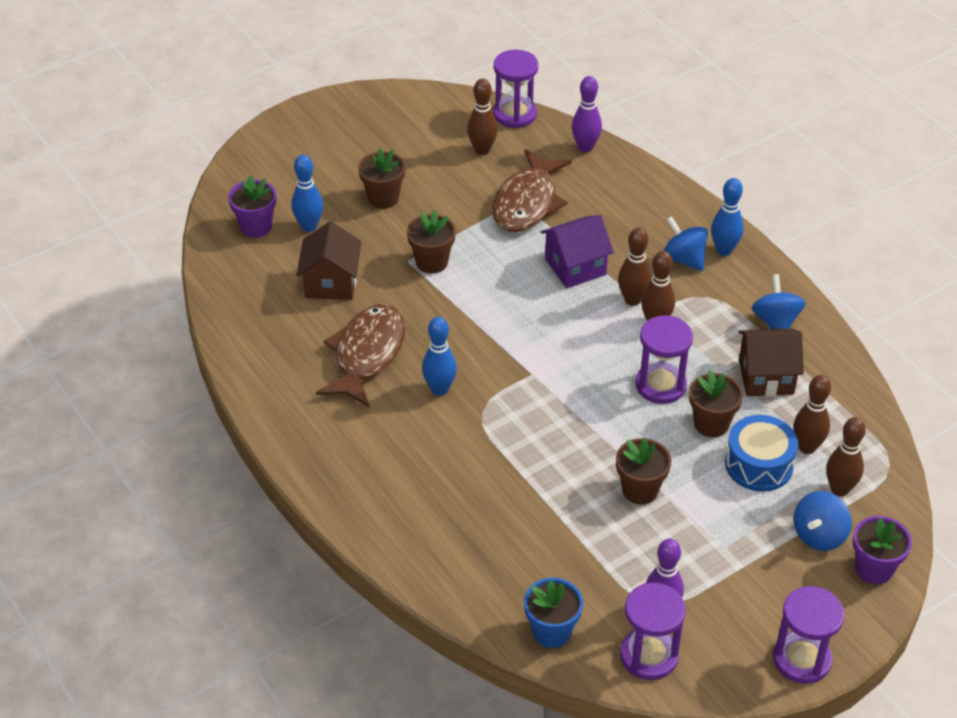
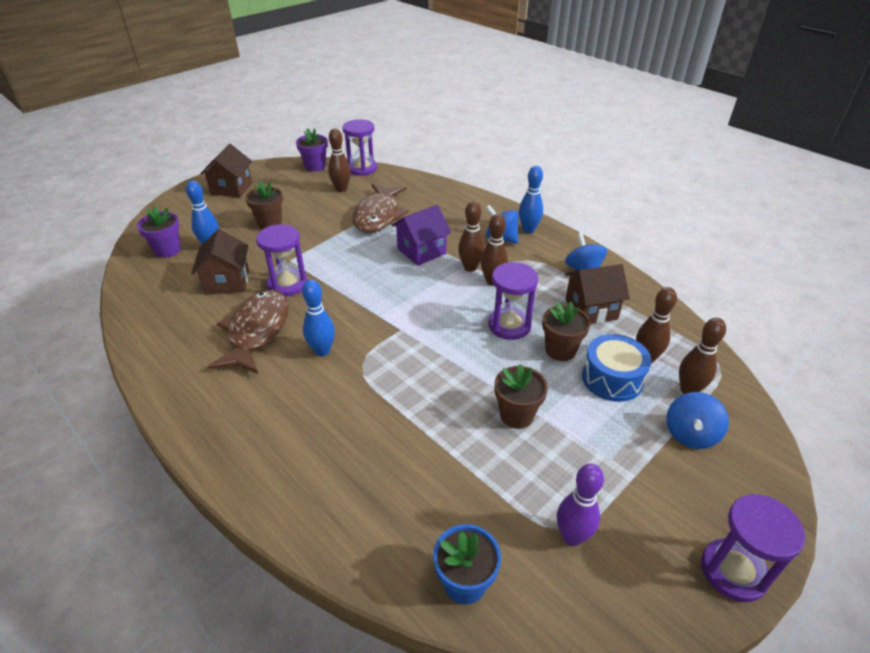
camera: 10 degrees left, 5 degrees down
brown flower pot [407,210,456,273] -> none
purple bowling pin [572,76,602,153] -> none
purple hourglass [620,583,686,680] -> purple hourglass moved to [256,224,307,296]
purple flower pot [853,516,912,584] -> purple flower pot moved to [296,128,328,172]
none -> brown house [200,144,252,197]

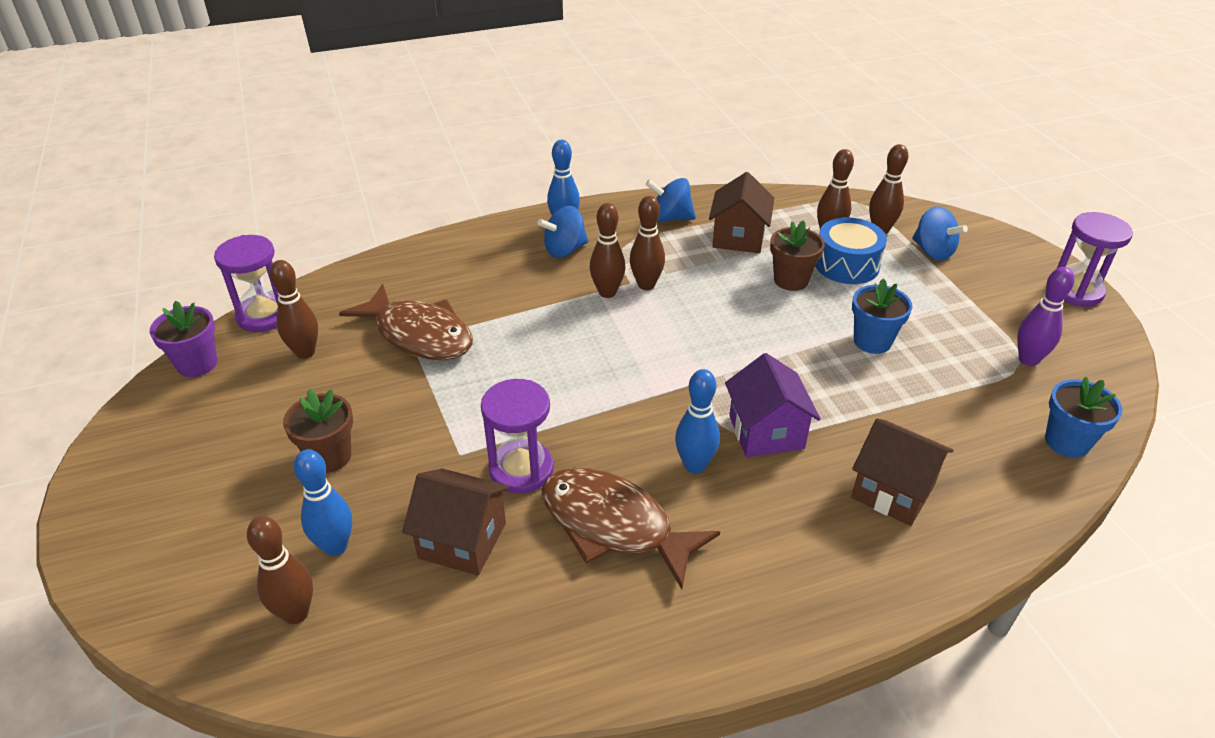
camera: 65 degrees left, 0 degrees up
purple flower pot [137,206,181,258] -> brown bowling pin [247,516,313,624]
brown house [200,144,252,197] -> brown house moved to [851,418,953,526]
purple house [392,205,451,266] -> purple house moved to [725,353,821,457]
purple hourglass [488,262,538,340] -> none
brown flower pot [494,364,548,429] -> blue flower pot [852,278,912,354]

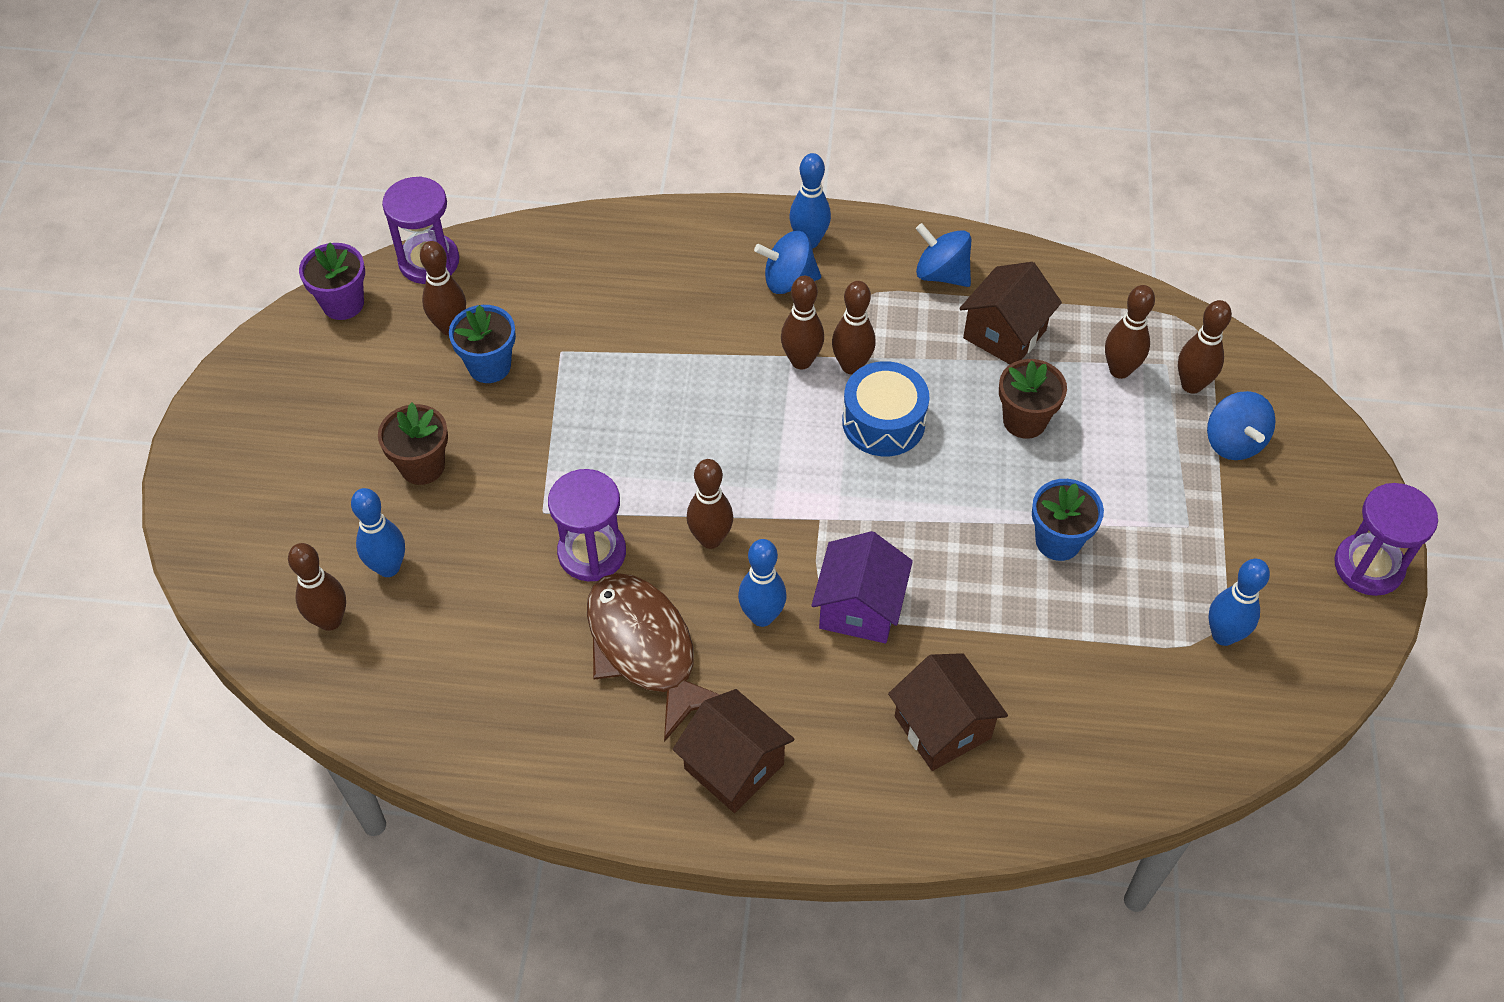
camera: 25 degrees right, 15 degrees up
brown fish [339,283,473,360] -> none
brown house [402,469,510,576] -> brown house moved to [673,689,795,813]
blue drum [815,217,887,284] -> blue drum moved to [842,361,930,456]
purple bowling pin [1017,267,1074,366] -> blue bowling pin [1208,559,1270,646]
blue flower pot [1045,377,1123,458] -> blue flower pot moved to [449,305,516,383]
none -> brown bowling pin [686,459,733,549]

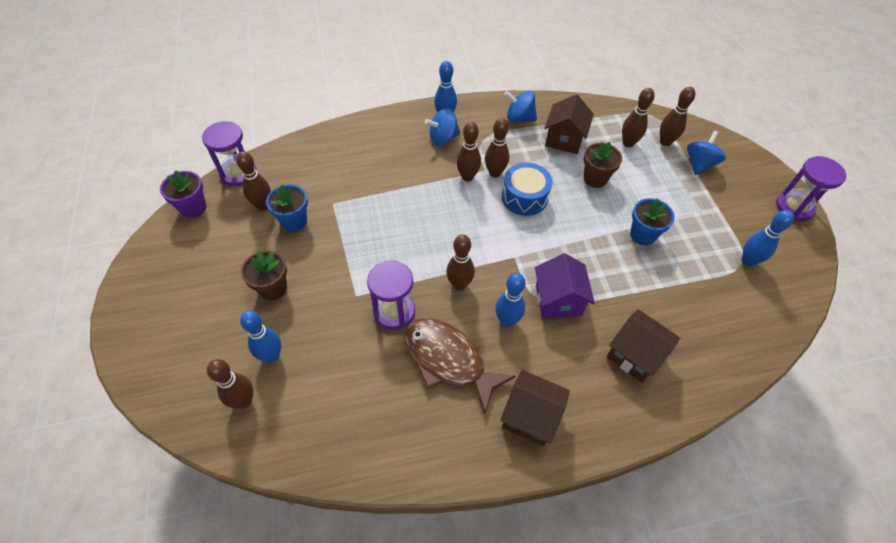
camera: 20 degrees left, 0 degrees up
blue spinning top [1207,391,1275,460] -> blue spinning top turned 120 degrees counterclockwise [687,131,726,175]

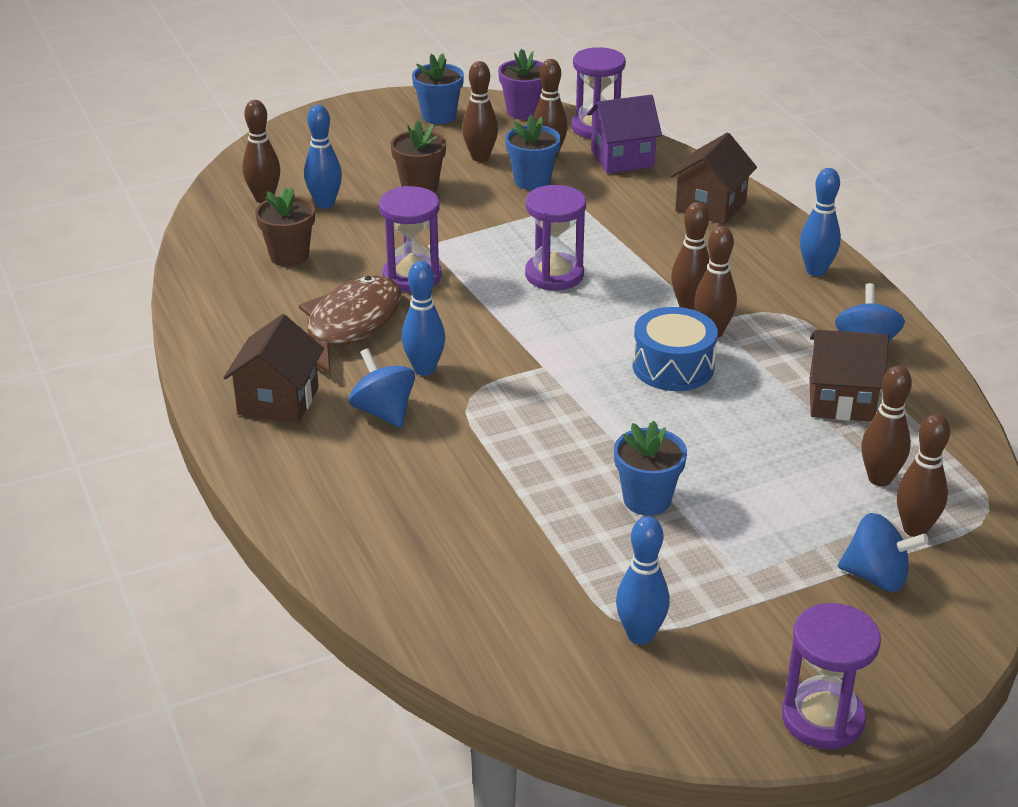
camera: 80 degrees right, 20 degrees down
blue spinning top [425,109,460,146] -> blue spinning top moved to [349,348,415,428]
brown bowling pin [446,234,475,291] -> brown bowling pin moved to [462,61,498,162]
purple house [535,253,595,318] -> purple house moved to [587,95,662,173]
brown flower pot [584,142,622,188] -> brown flower pot moved to [255,188,315,266]
brown house [607,309,680,383] -> brown house moved to [670,132,757,225]
none -> blue flower pot [412,53,464,124]
none -> purple hourglass [525,185,586,290]

